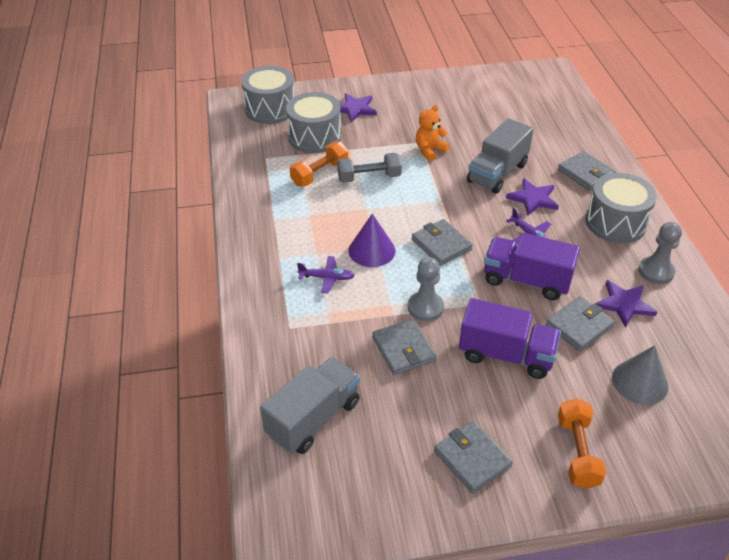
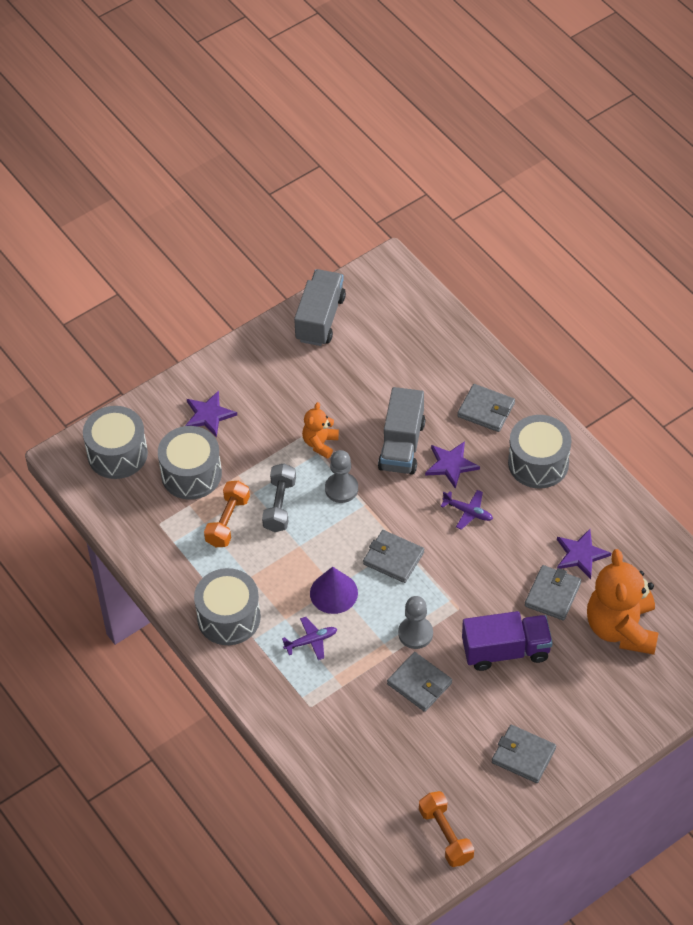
camera: 25 degrees left, 10 degrees up
grey truck [260,357,360,454] -> grey truck moved to [294,269,346,346]
grey dumbbell [337,153,402,183] -> grey dumbbell turned 45 degrees counterclockwise [262,463,296,532]
purple truck [484,233,580,300] -> none
orange dumbbell [558,398,606,489] -> orange dumbbell moved to [419,791,474,867]
grey cone [612,345,668,405] -> orange teddy bear [587,549,659,655]
grey pawn [638,222,682,284] -> grey pawn moved to [325,450,358,503]
none -> grey drum [194,568,261,645]

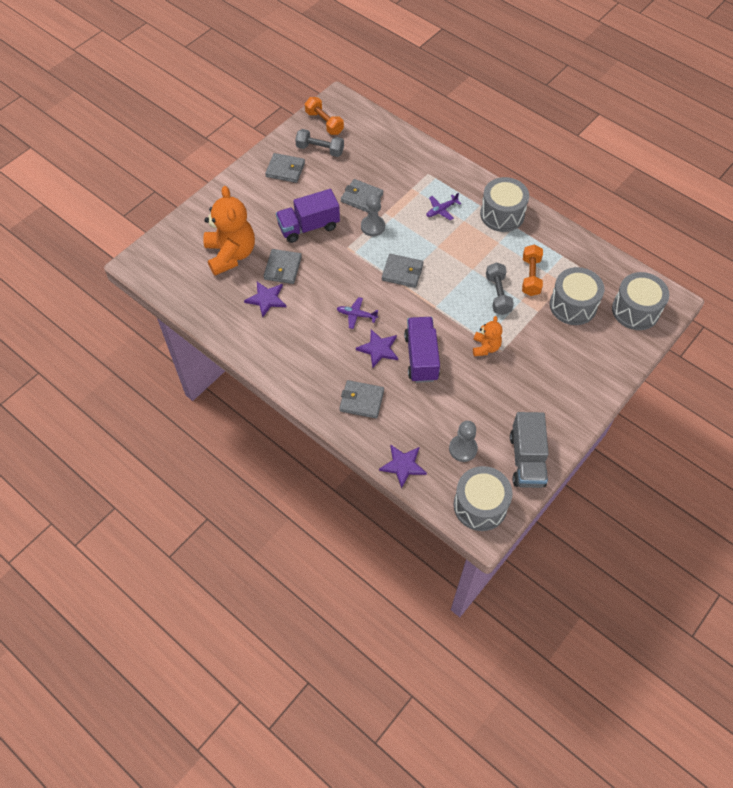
camera: 165 degrees right, 5 degrees up
purple star [185,391,237,437] -> purple star moved to [379,444,427,489]
purple cone [310,567,358,614] -> none
grey pawn [325,450,358,503] -> grey pawn moved to [449,421,478,462]
grey truck [378,387,425,475] -> purple truck [404,317,440,383]
grey drum [508,415,572,489] -> grey drum moved to [454,466,512,531]
none -> grey dumbbell [295,129,344,157]

